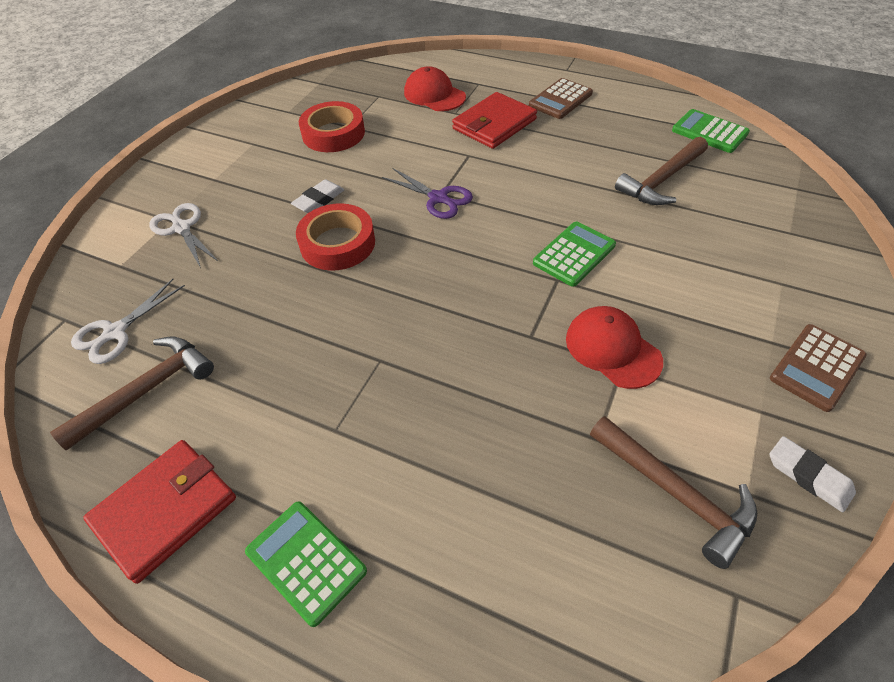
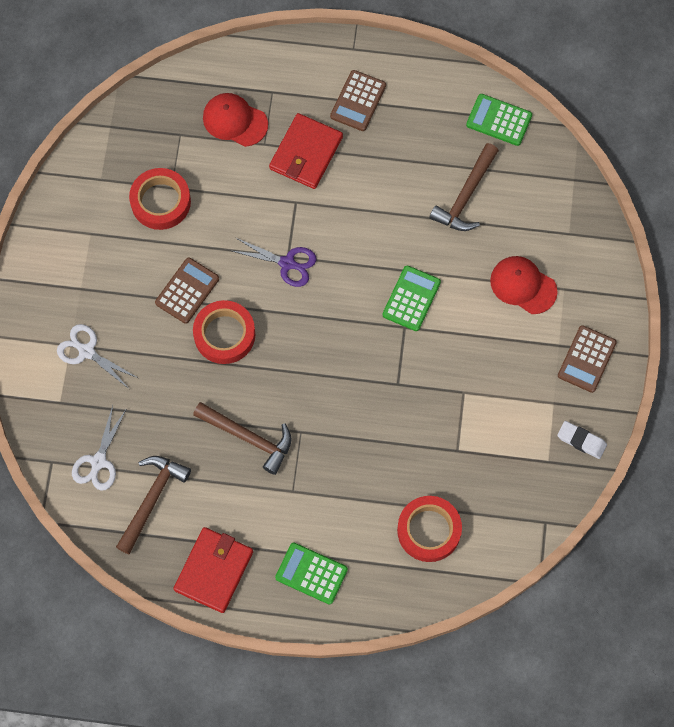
camera: 20 degrees left, 20 degrees up
white eraser [291,179,345,213] -> brown calculator [155,258,219,324]
red cap [566,306,663,389] -> red cap moved to [490,256,558,314]
brown hammer [590,416,757,569] -> brown hammer moved to [193,402,292,475]
none -> red tape [397,496,462,562]

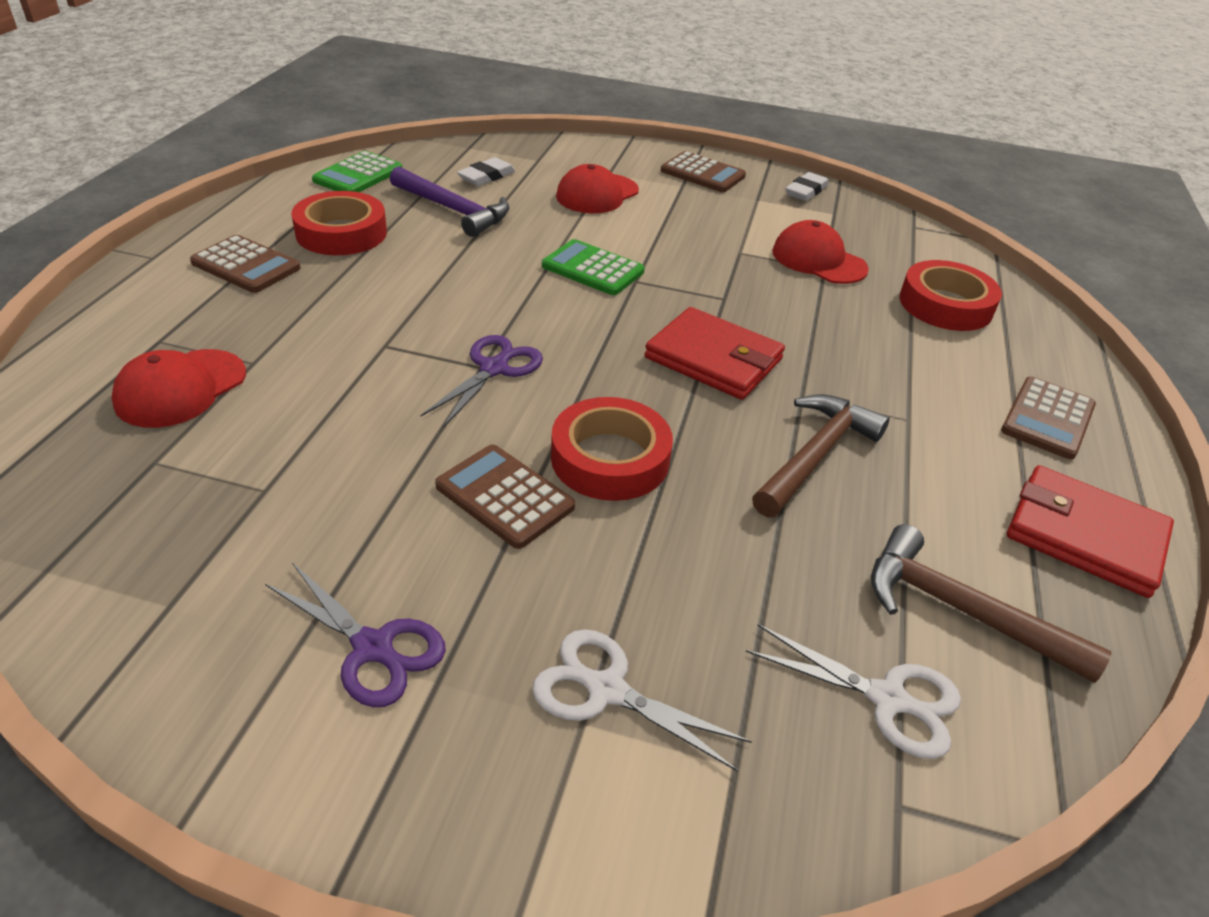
camera: 85 degrees left, 30 degrees down
white scissors [57,324,138,389] -> white scissors turned 75 degrees clockwise [532,629,752,772]
red tape [129,168,191,230] -> red tape moved to [291,191,387,255]
red wallet [269,113,343,189] -> red wallet moved to [644,307,785,400]
green calculator [275,543,348,605] -> brown calculator [1001,376,1096,459]
brown hammer [429,143,499,231] -> purple hammer [390,166,509,237]
none -> purple scissors [265,563,446,707]
none -> white eraser [457,157,515,186]
none -> red cap [773,220,869,284]

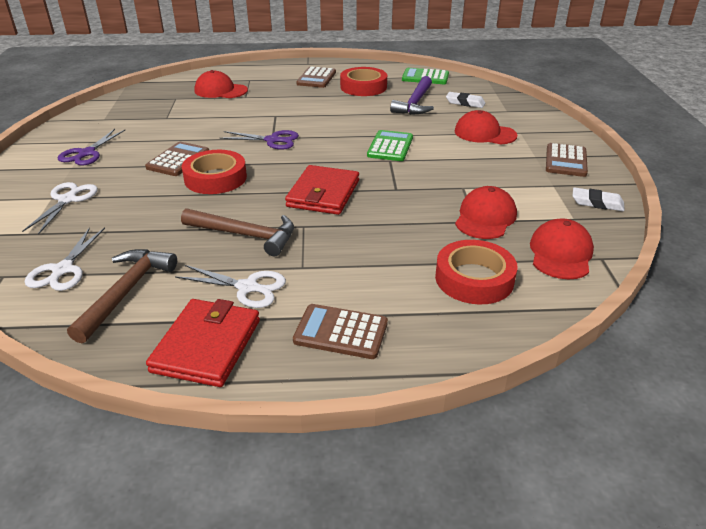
camera: 75 degrees right, 5 degrees down
none -> white scissors [175,265,286,308]
none -> red cap [530,218,594,279]

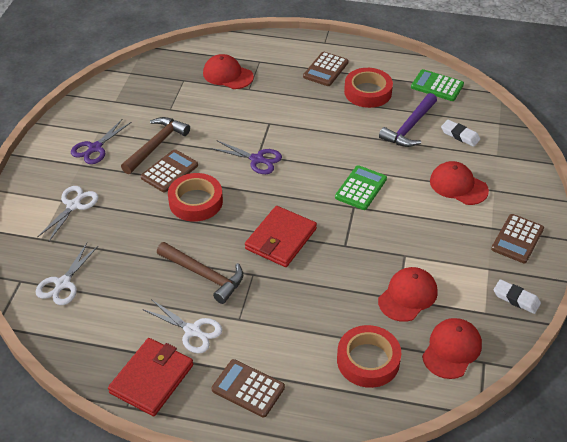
camera: 15 degrees right, 10 degrees up
brown hammer [67,249,177,343] -> brown hammer moved to [121,117,190,174]

